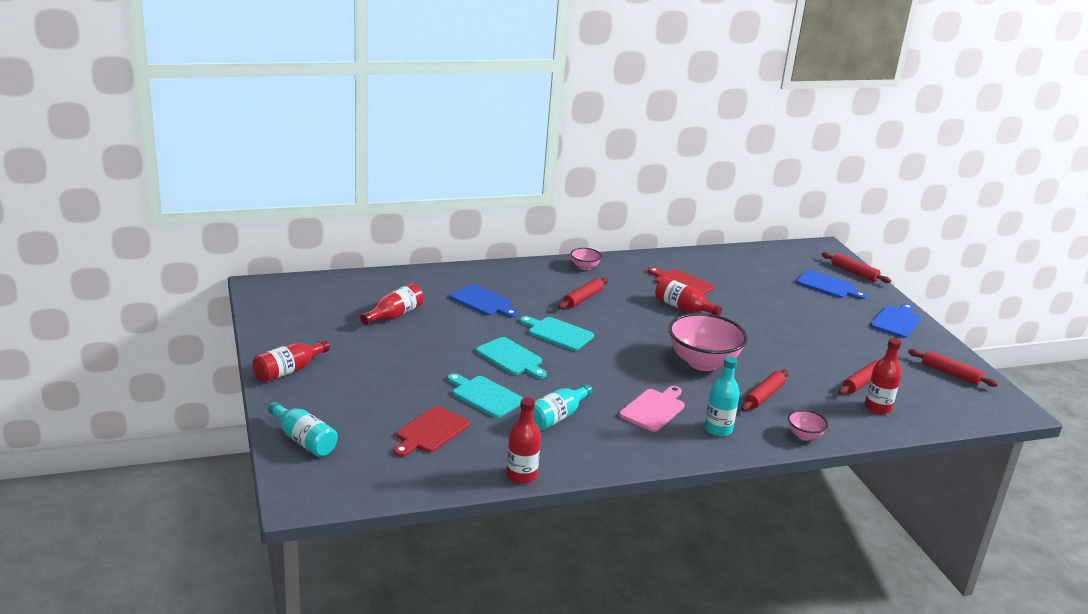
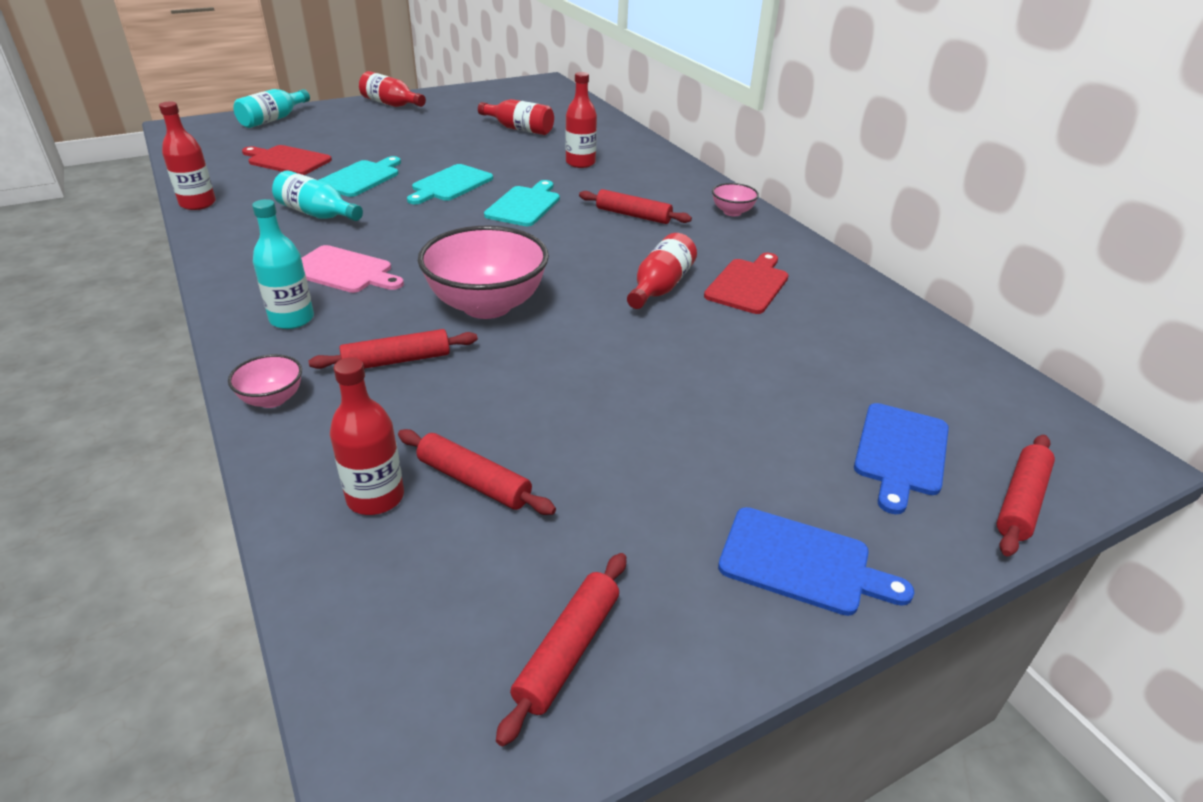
camera: 80 degrees right, 10 degrees up
blue cutting board [449,284,518,318] -> red bottle [566,72,597,168]
red rolling pin [741,369,788,411] -> red rolling pin turned 45 degrees counterclockwise [309,329,478,369]

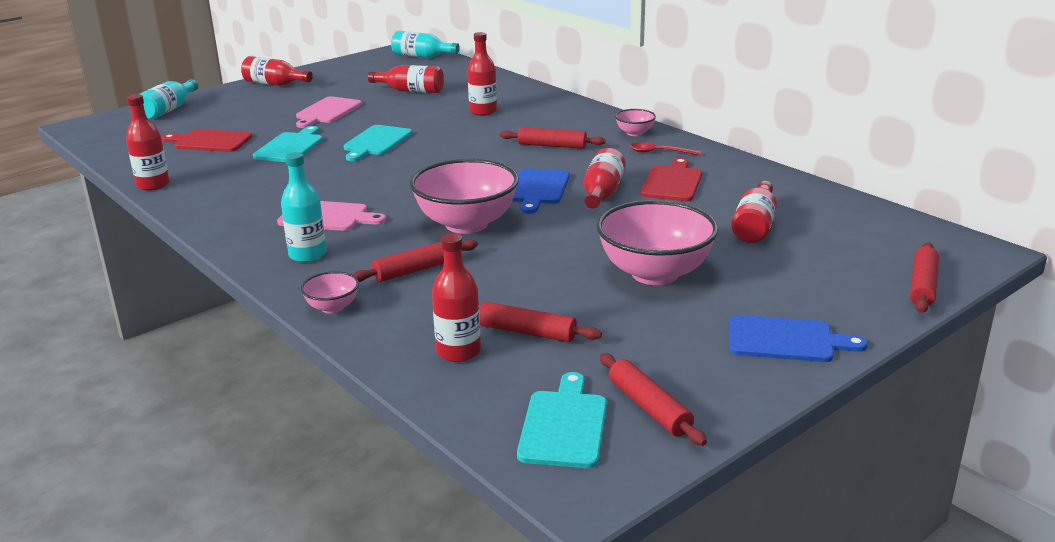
camera: 10 degrees left, 10 degrees down
turquoise bottle [272,170,363,221] -> turquoise bottle moved to [391,31,460,58]
turquoise cutting board [484,180,560,226] -> turquoise cutting board moved to [517,372,607,468]
red rolling pin [496,553,626,746] -> red rolling pin turned 45 degrees counterclockwise [600,353,707,446]
blue cutting board [854,403,949,514] -> blue cutting board moved to [512,168,570,214]
none -> pink cutting board [296,96,362,128]
none -> pink bowl [597,200,718,285]
none -> red spoon [629,142,701,155]
none -> red bottle [731,181,777,243]

